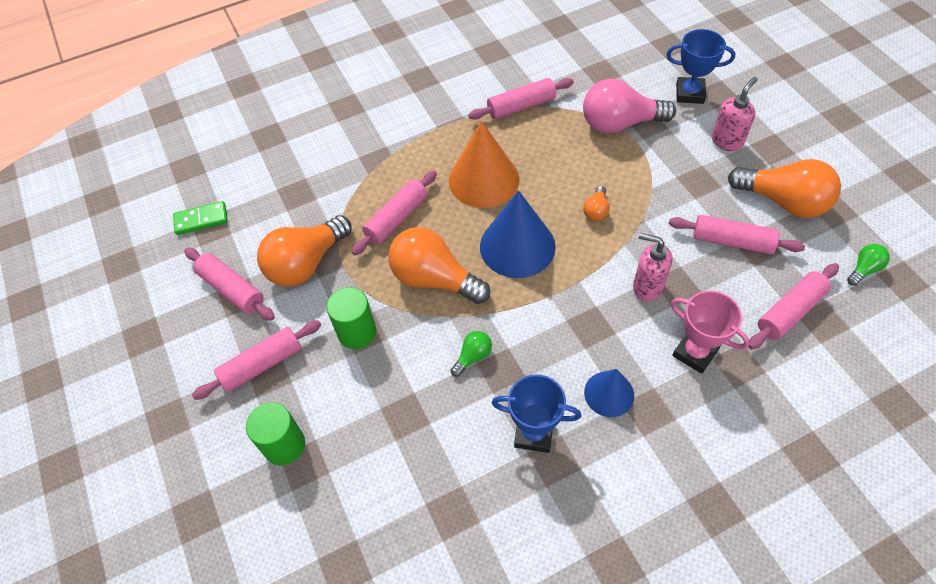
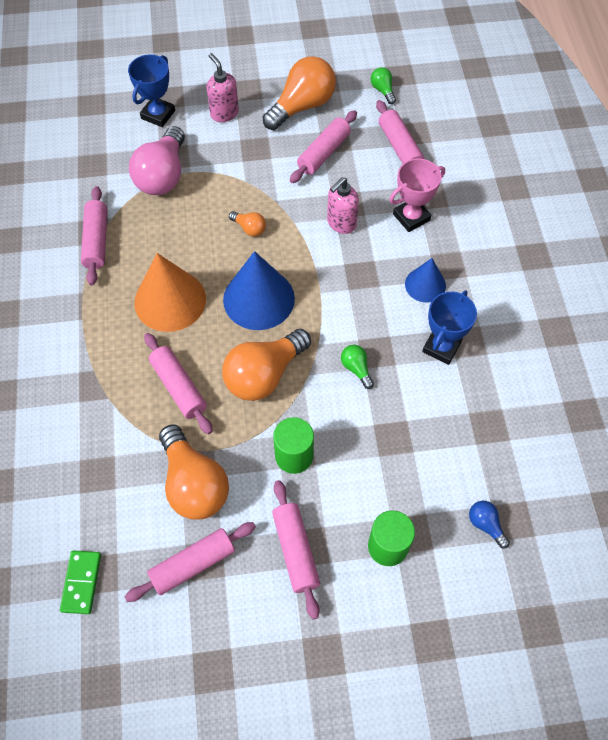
camera: 75 degrees left, 5 degrees up
none -> blue light bulb [469,501,510,549]

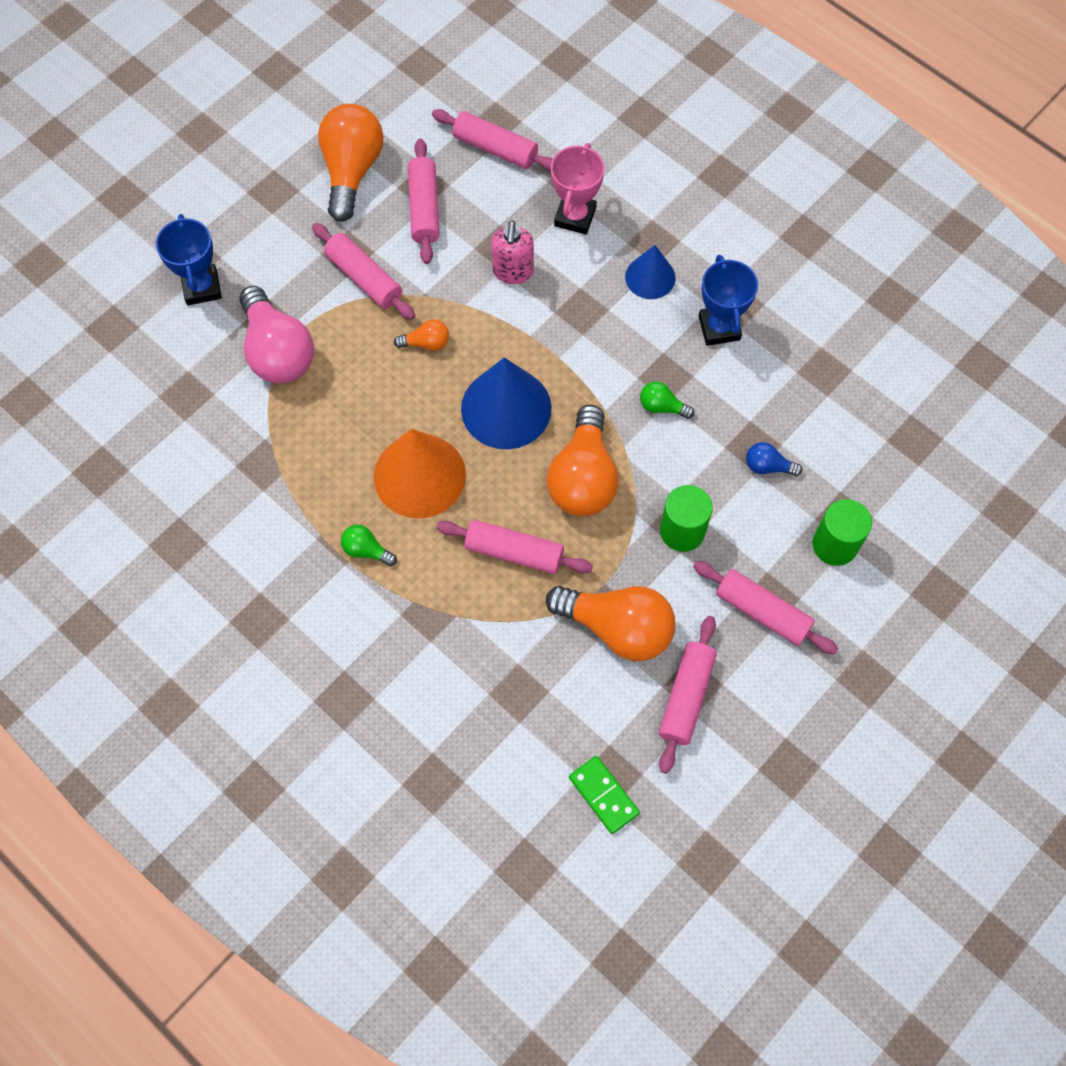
camera: 40 degrees left, 5 degrees up
pink rolling pin [81,186,107,286] -> pink rolling pin moved to [312,223,415,320]
pink soap dispenser [207,53,239,122] -> none
green light bulb [371,67,396,104] -> green light bulb moved to [341,525,397,566]
blue light bulb [469,501,510,549] -> blue light bulb moved to [746,442,802,476]

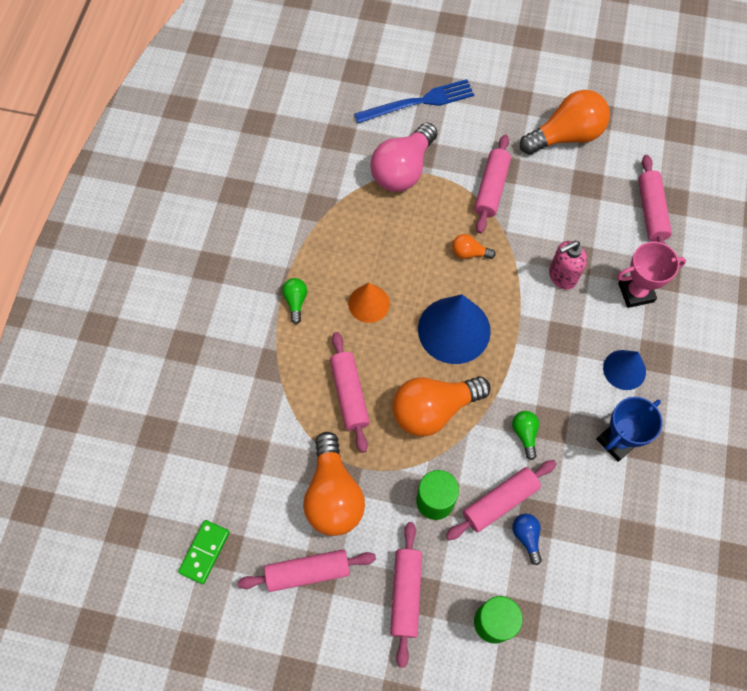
camera: 60 degrees right, 0 degrees up
blue trophy [156,214,222,305] -> blue fork [354,79,474,123]
orange cone [374,429,466,518] -> orange cone [348,283,390,323], size x0.58
orange light bulb [394,319,449,351] -> orange light bulb turned 135 degrees clockwise [452,234,495,259]
pink rolling pin [408,139,440,264] -> pink rolling pin moved to [446,460,556,540]

